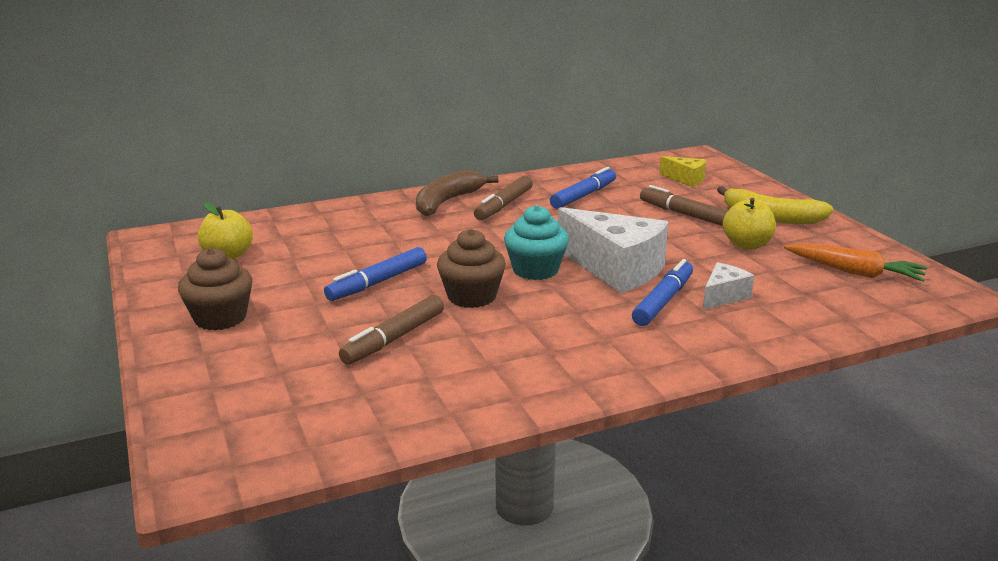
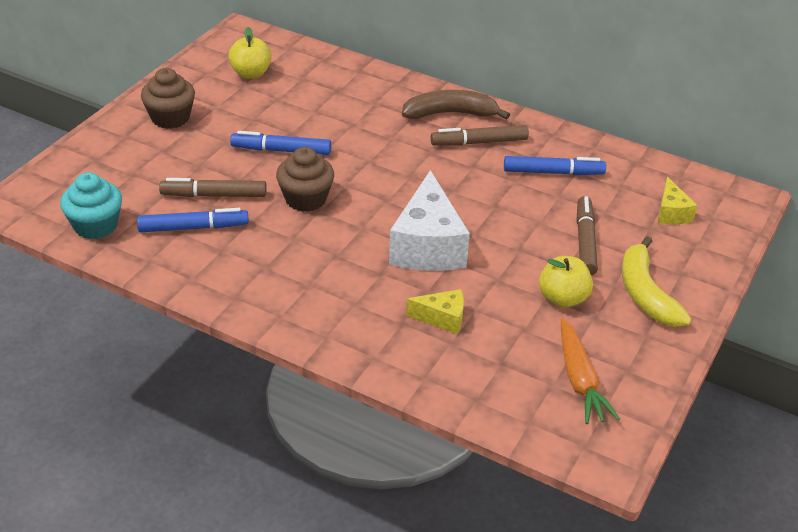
camera: 50 degrees right, 15 degrees up
turquoise cupcake [504,205,569,280] -> turquoise cupcake moved to [60,172,122,239]
blue marker [632,259,693,326] -> blue marker moved to [137,208,249,232]
white cheese [703,262,754,310] -> yellow cheese [406,289,464,334]

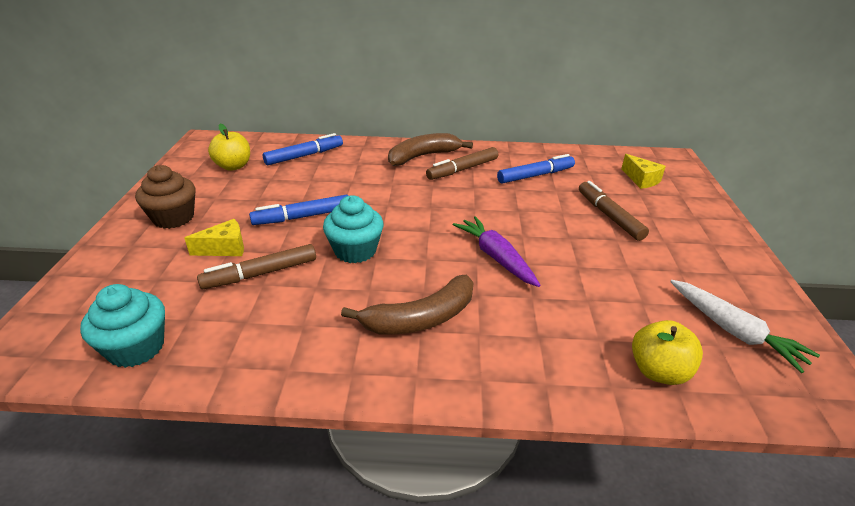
camera: 25 degrees left, 5 degrees down
blue marker [137,208,249,232] -> blue marker moved to [263,133,343,165]
brown cupcake [276,147,334,212] -> turquoise cupcake [323,195,383,263]
white cheese [389,170,470,271] -> purple carrot [453,216,541,287]
yellow cheese [406,289,464,334] -> yellow cheese moved to [184,219,244,256]
yellow apple [539,256,593,308] -> yellow apple moved to [632,320,703,385]
orange carrot [561,318,620,424] -> white carrot [670,280,820,373]
yellow banana [622,236,691,327] -> none
none -> brown banana [341,275,474,335]

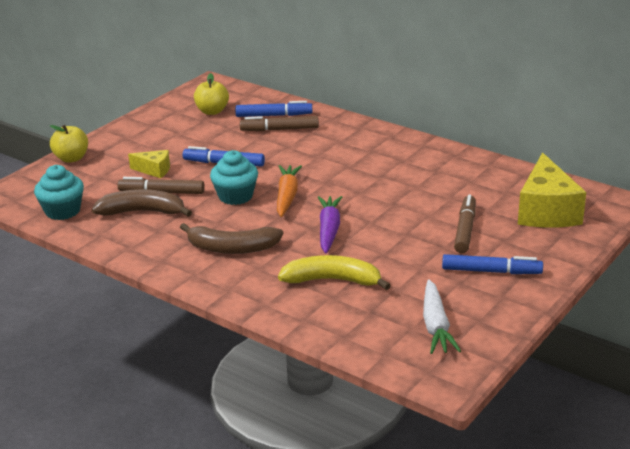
camera: 35 degrees right, 5 degrees down
brown cupcake [135,165,196,229] -> none
brown banana [388,133,473,166] -> brown banana moved to [92,189,192,217]
brown marker [426,147,498,180] -> brown marker moved to [240,116,319,131]
blue marker [497,154,575,184] -> blue marker moved to [442,254,543,274]
yellow cheese [621,154,666,189] -> yellow cheese [518,152,586,228], size x2.01
yellow apple [632,320,703,385] -> yellow apple moved to [50,125,88,163]
none -> orange carrot [277,165,302,217]
none -> yellow banana [278,255,391,290]

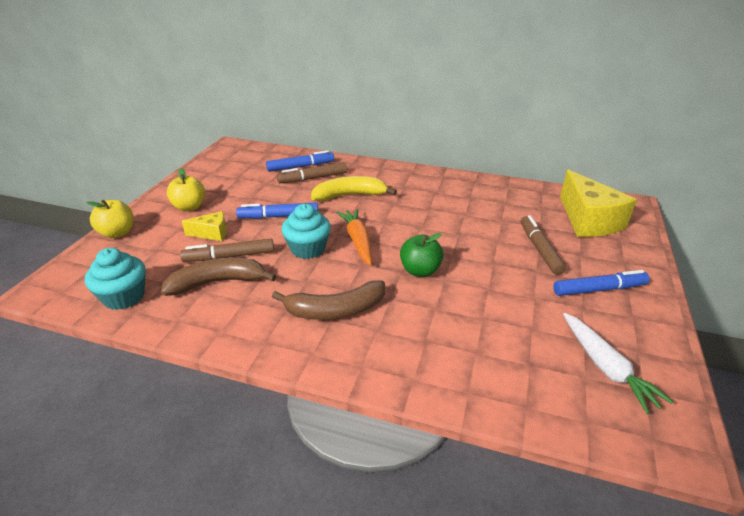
camera: 20 degrees left, 5 degrees up
yellow apple [194,73,229,115] -> yellow apple moved to [167,168,205,211]
yellow banana [278,255,391,290] -> yellow banana moved to [311,176,397,201]
purple carrot [318,196,342,253] -> green apple [400,233,444,277]

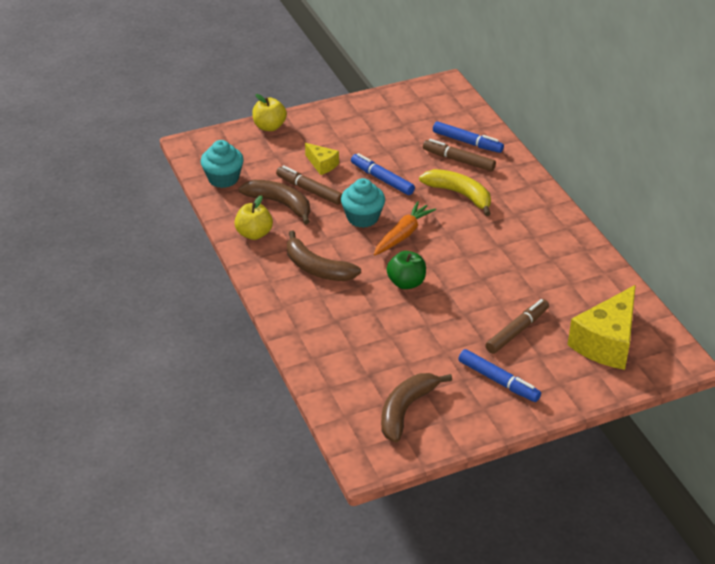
camera: 50 degrees right, 5 degrees up
yellow apple [167,168,205,211] -> yellow apple moved to [234,195,273,240]
white carrot [563,313,674,414] -> brown banana [381,373,452,443]

